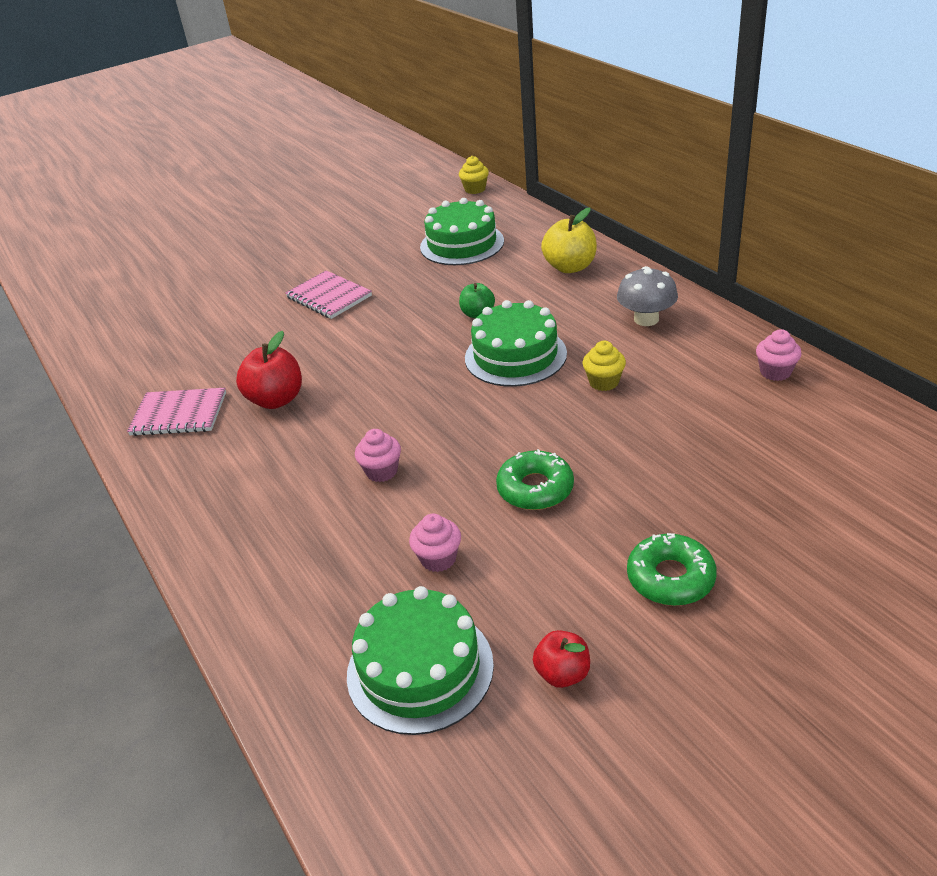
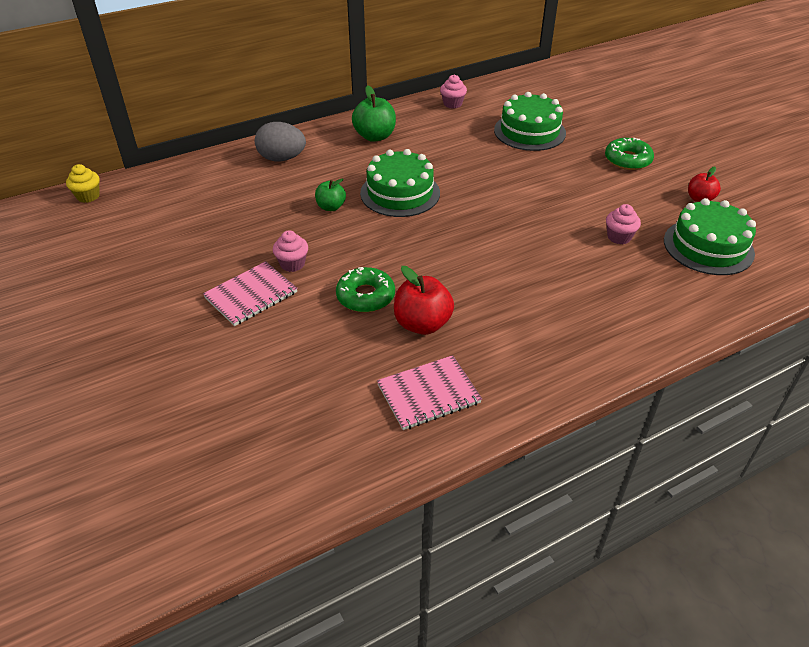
camera: 90 degrees left, 5 degrees up
pink notebook [127,388,226,436] -> pink notebook turned 60 degrees clockwise [377,355,482,430]
pink cupcake [355,429,401,482] -> pink cupcake moved to [273,230,308,272]
green cake [420,198,504,265] -> green cake moved to [494,92,566,151]
green donut [496,449,574,510] -> green donut moved to [336,267,395,312]
yellow apple [541,207,597,273] -> grey egg [255,122,306,161]
yellow cupcake [583,341,626,391] -> none
grey mushroom [617,266,678,326] -> green apple [352,85,396,142]

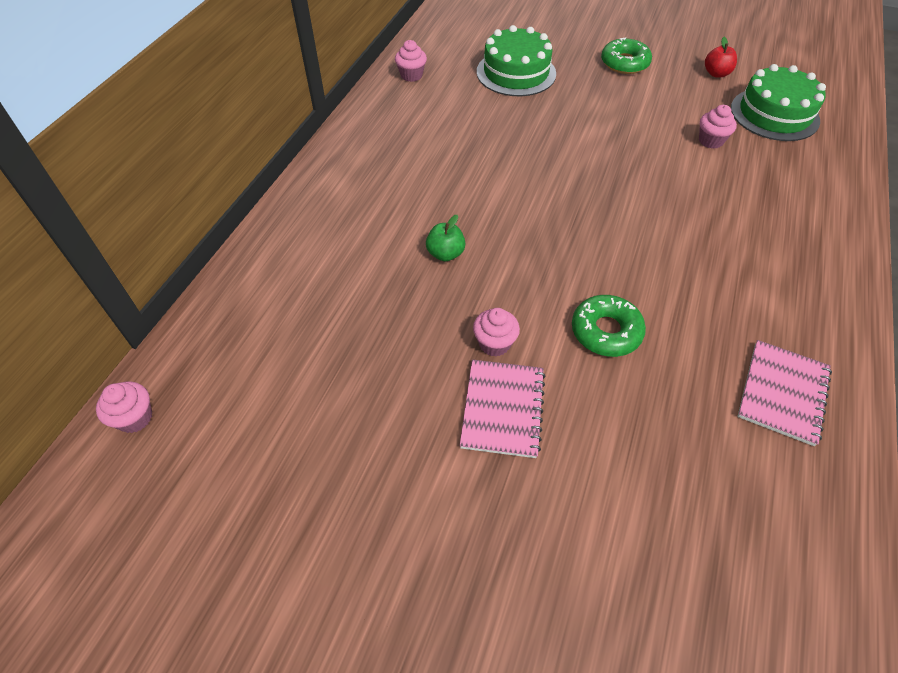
camera: 40 degrees left, 10 degrees up
yellow cupcake [66,164,100,203] -> pink cupcake [96,381,152,433]
grey egg [255,122,306,161] -> none
green apple [352,85,396,142] -> none
green cake [360,149,440,217] -> none
red apple [394,266,454,335] -> none

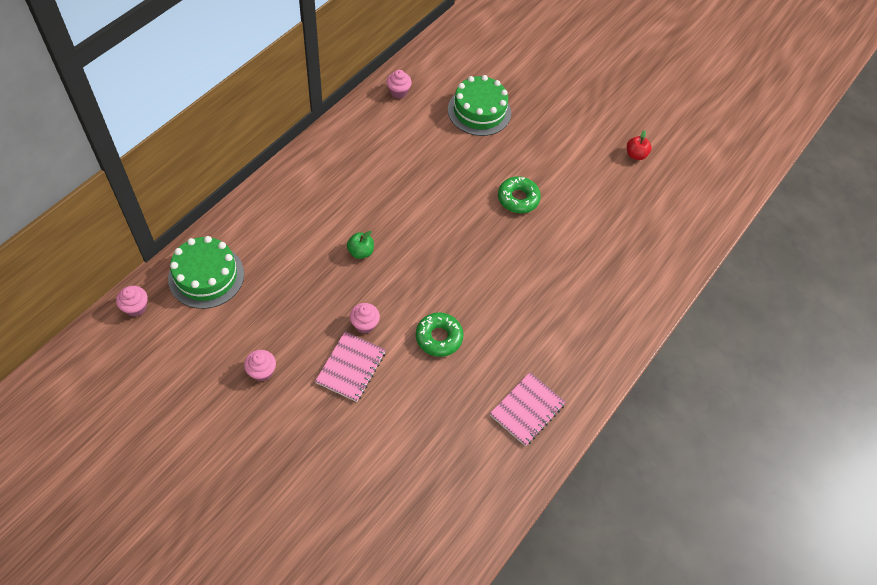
camera: 10 degrees right, 5 degrees up
green donut [601,37,652,74] -> green donut moved to [498,176,541,213]
pink cupcake [699,105,737,149] -> pink cupcake moved to [244,350,276,381]
green cake [731,64,826,141] -> green cake moved to [168,236,244,309]

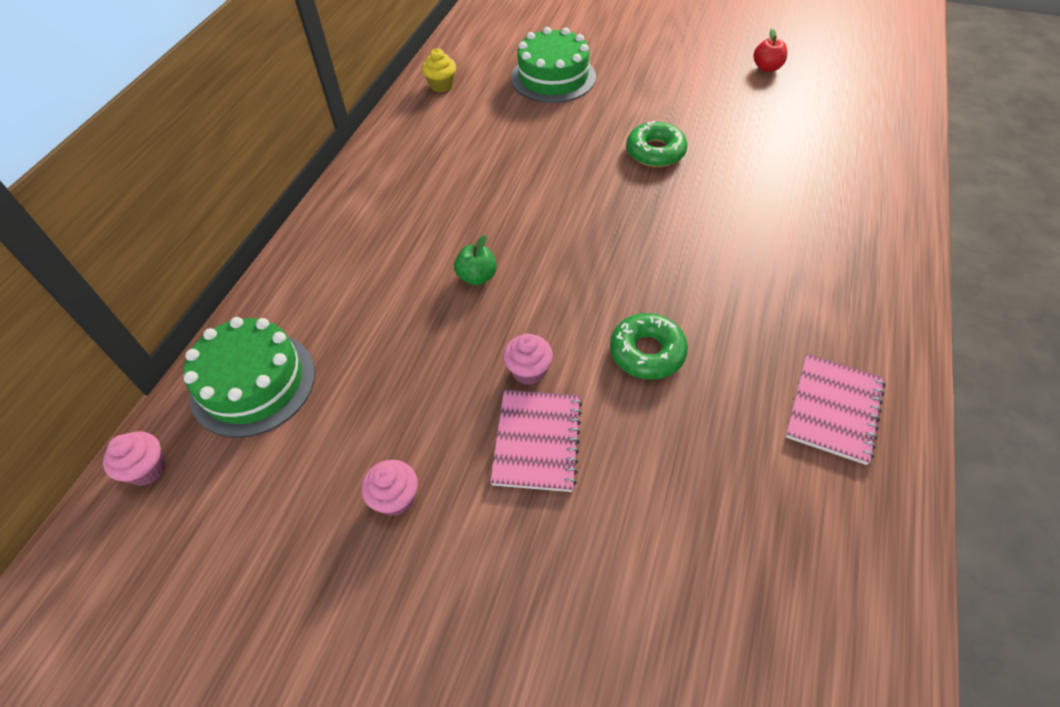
camera: 10 degrees left, 5 degrees down
pink cupcake [387,70,412,99] -> yellow cupcake [422,48,456,92]

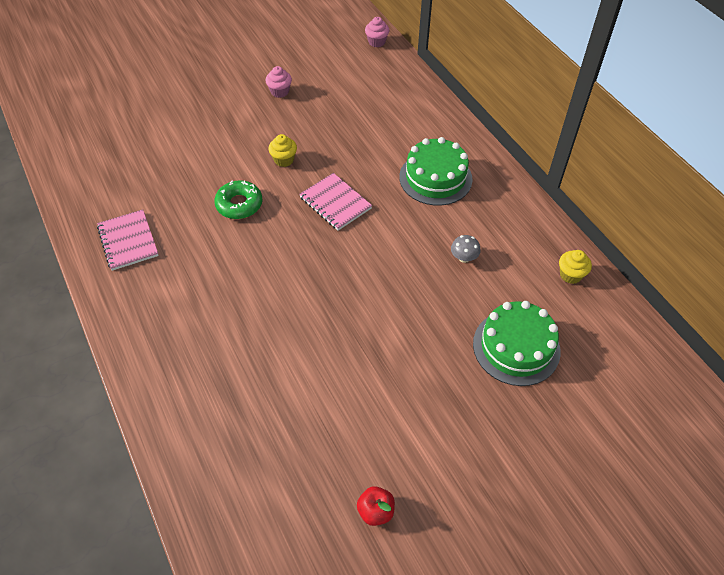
camera: 130 degrees right, 0 degrees up
green cake [184,317,315,438] -> green cake moved to [399,137,473,206]
green apple [454,235,497,285] -> none
pink notebook [490,390,582,492] -> pink notebook moved to [299,173,372,231]
pink cupcake [503,334,553,385] -> yellow cupcake [268,134,297,167]
green donut [626,121,688,167] -> none
none -> grey mushroom [451,235,481,263]

